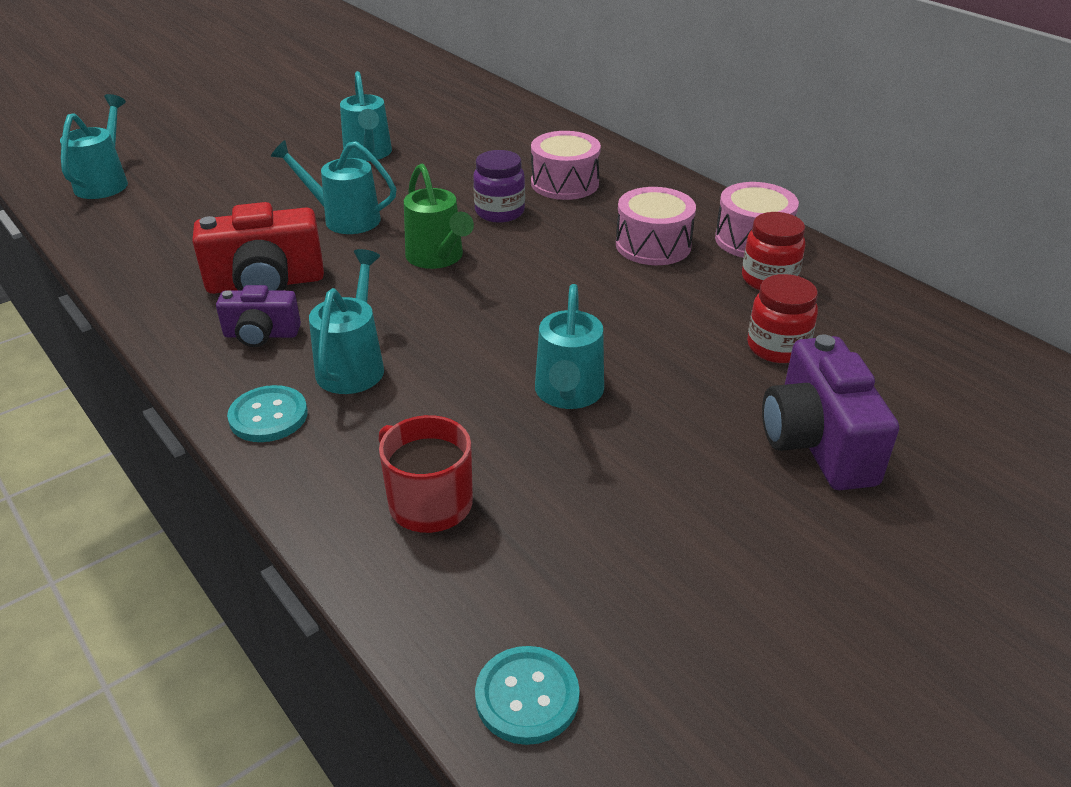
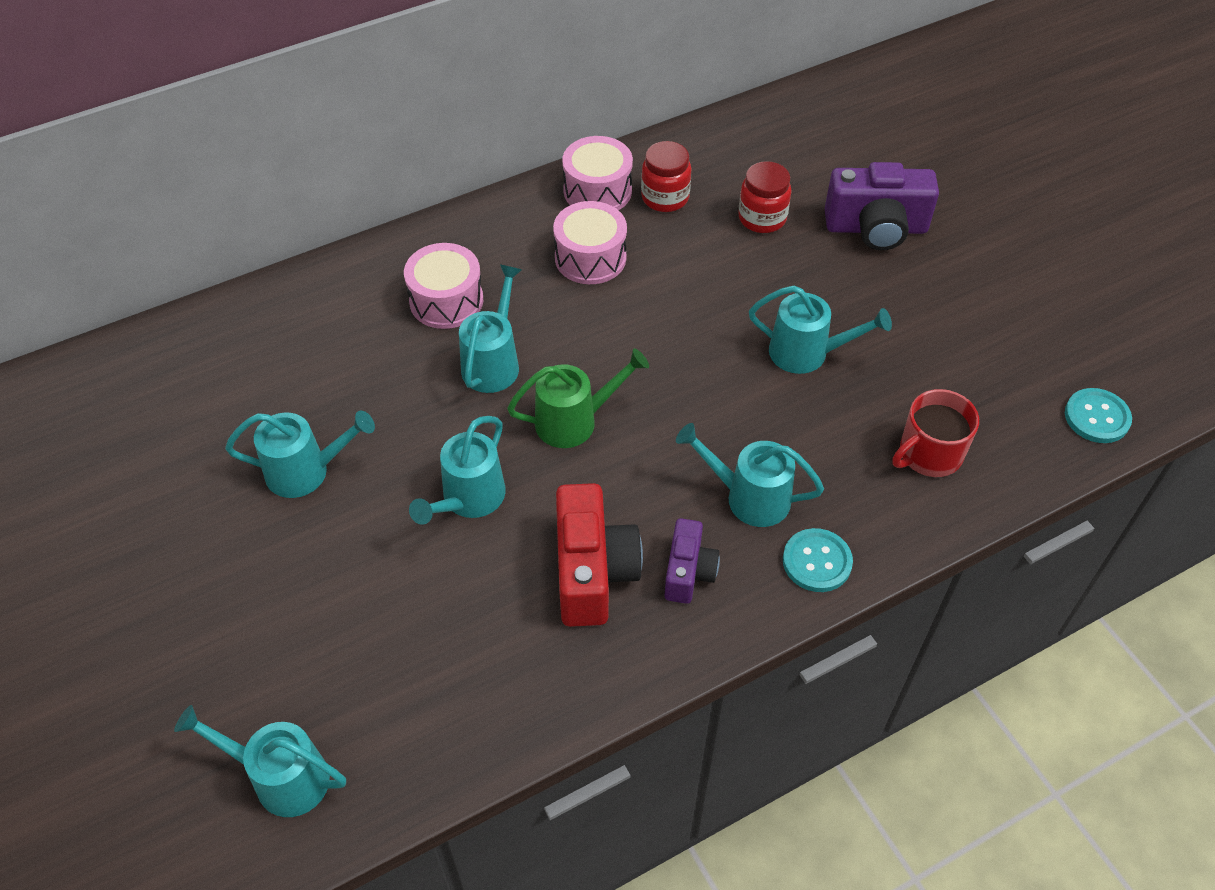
camera: 80 degrees left, 15 degrees up
purple jar [473,150,525,223] -> turquoise watering can [459,265,522,393]

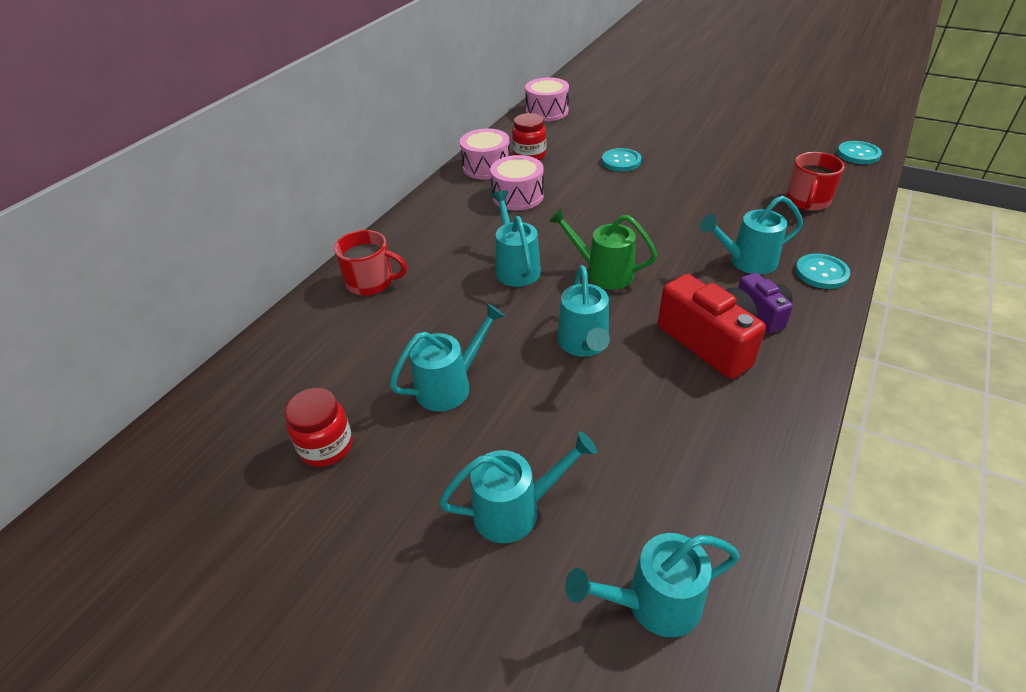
camera: 30 degrees left, 10 degrees down
pink drum [404,243,483,329] -> pink drum moved to [525,77,569,121]
green watering can [507,349,649,448] -> green watering can turned 105 degrees counterclockwise [549,208,657,290]
red jar [738,161,792,233] -> red jar moved to [285,388,353,467]
turquoise watering can [749,286,892,374] -> turquoise watering can moved to [439,432,597,543]
purple camera [825,162,939,250] -> none
none -> red mug [334,230,407,296]
none -> turquoise button [602,148,641,172]

